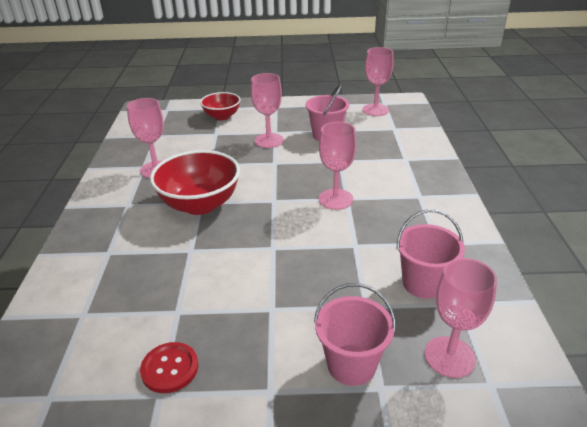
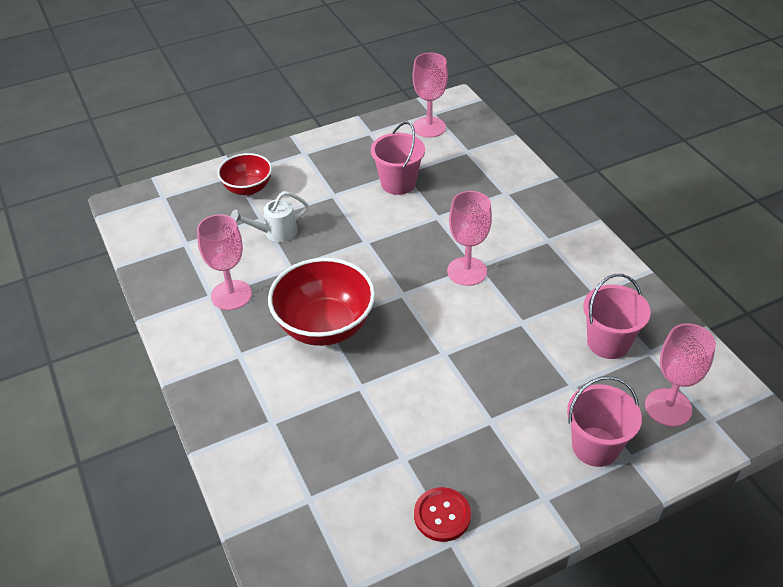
camera: 25 degrees left, 10 degrees up
pink goblet [251,73,283,148] -> none
none -> white watering can [231,191,309,242]

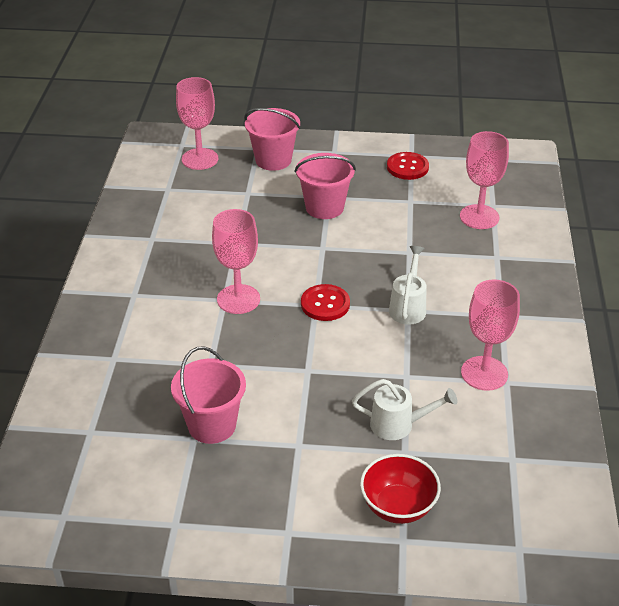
camera: 150 degrees left, 5 degrees down
red bowl [268,258,375,346] -> white watering can [389,246,426,325]
pink goblet [412,53,448,138] -> pink goblet moved to [460,131,509,229]
pink bucket [583,274,651,359] -> pink bucket moved to [295,153,356,219]
none -> red button [301,284,350,321]

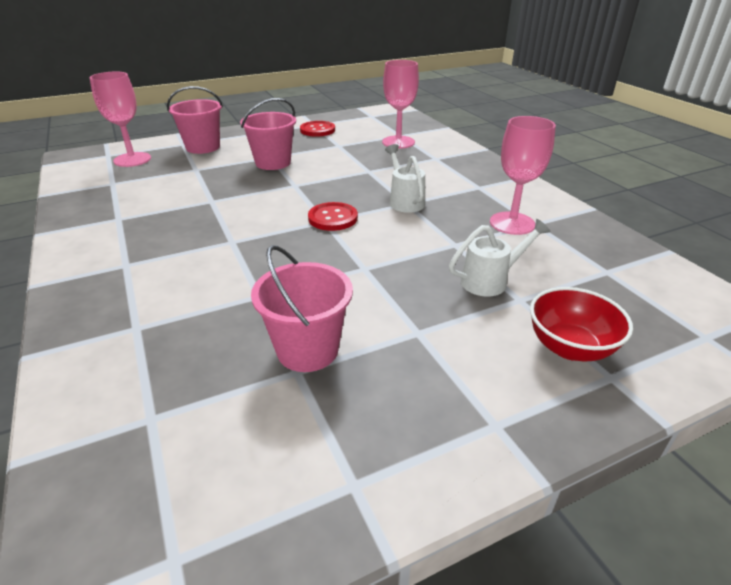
camera: 30 degrees left, 5 degrees down
pink goblet [212,209,260,314] -> none

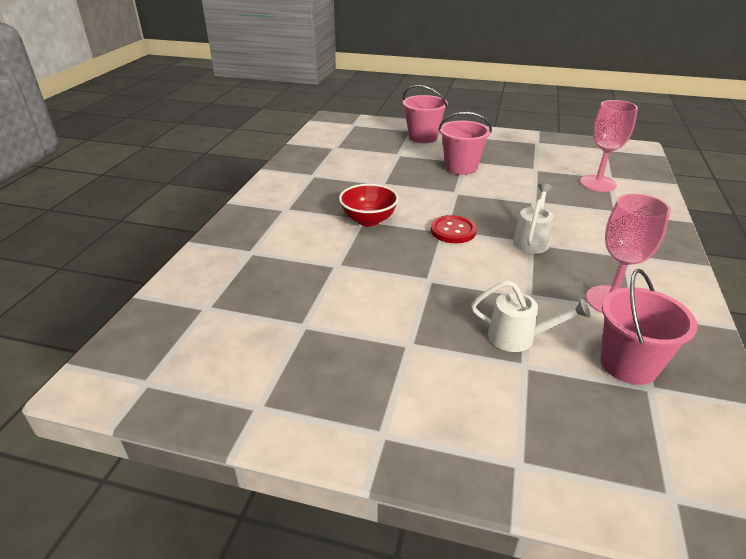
camera: 40 degrees right, 0 degrees up
pink goblet [90,72,151,167] -> none
pink bucket [251,245,353,372] -> pink bucket moved to [600,269,697,385]
red button [300,121,335,137] -> none
red bowl [530,287,633,361] -> red bowl moved to [339,184,399,226]

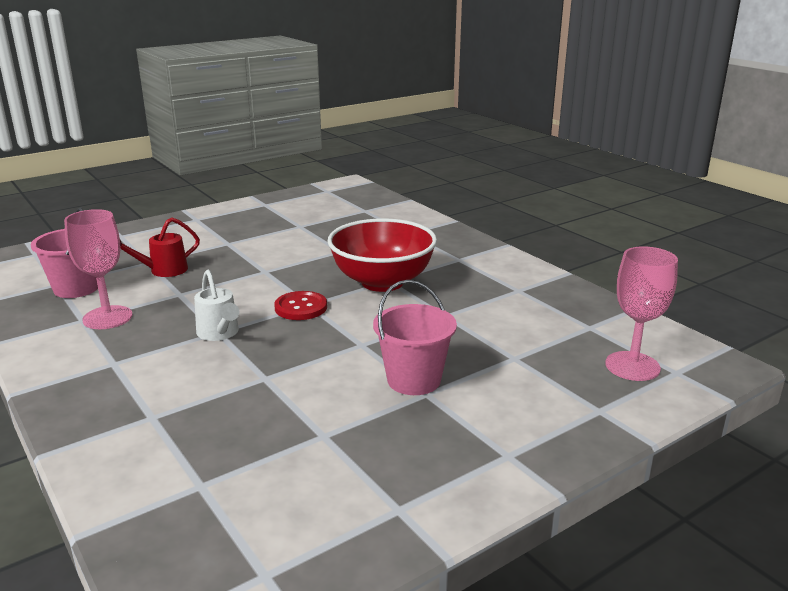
camera: 130 degrees right, 10 degrees down
red bowl [339,184,399,226] -> red bowl [327,218,437,292], size x1.65
pink bucket [402,85,448,143] -> none
white watering can [471,280,590,352] -> red watering can [120,217,200,277]
pink goblet [580,100,638,192] -> pink goblet moved to [605,246,678,381]

